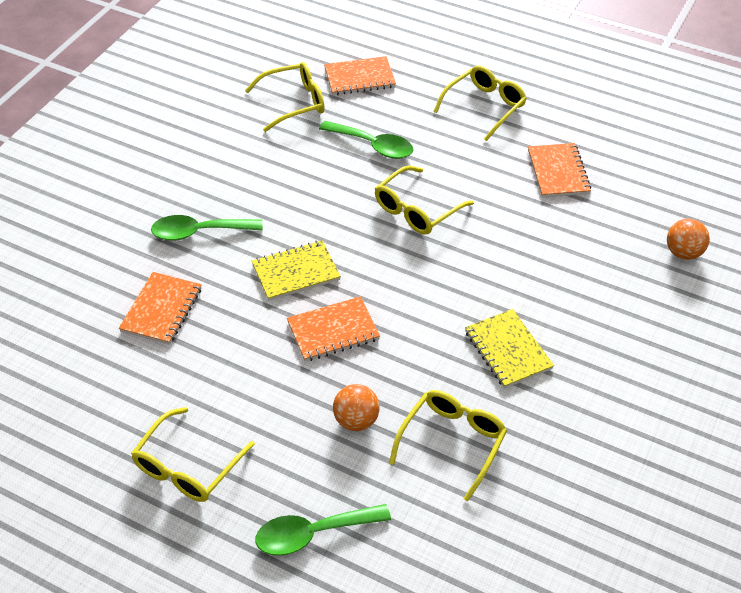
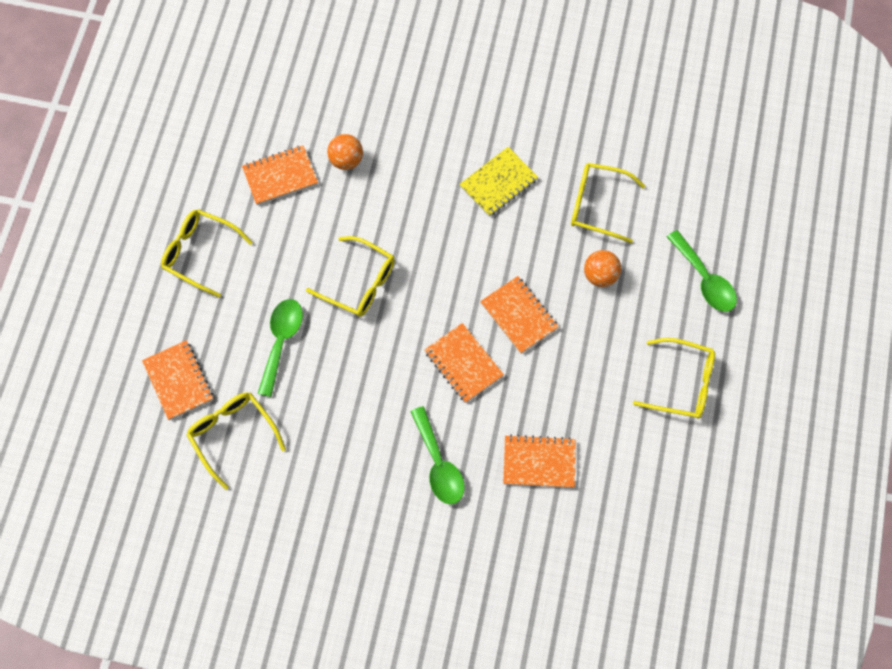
camera: 105 degrees left, 20 degrees up
yellow notebook [252,240,341,301] -> orange notebook [424,323,504,403]
orange ball [667,218,710,260] -> orange ball moved to [327,134,363,170]

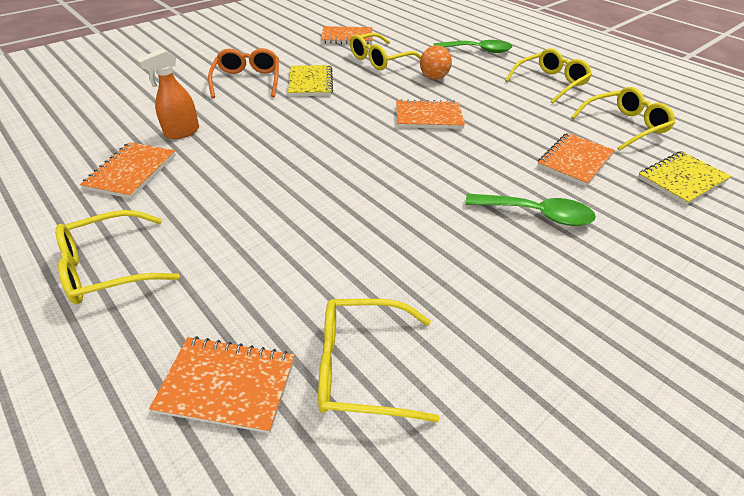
camera: 55 degrees left, 25 degrees down
green spoon [258,299,303,397] -> none
yellow glasses [306,236,395,317] -> yellow glasses moved to [571,87,675,151]
orange ball [327,134,363,170] -> orange spray bottle [136,49,199,139]
orange notebook [424,323,504,403] -> orange notebook moved to [321,26,372,44]
none -> orange glasses [208,48,279,98]
none -> yellow notebook [638,151,731,205]

